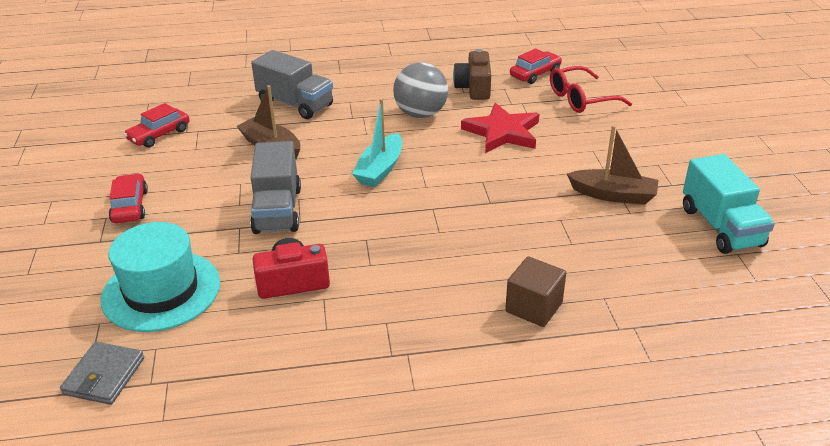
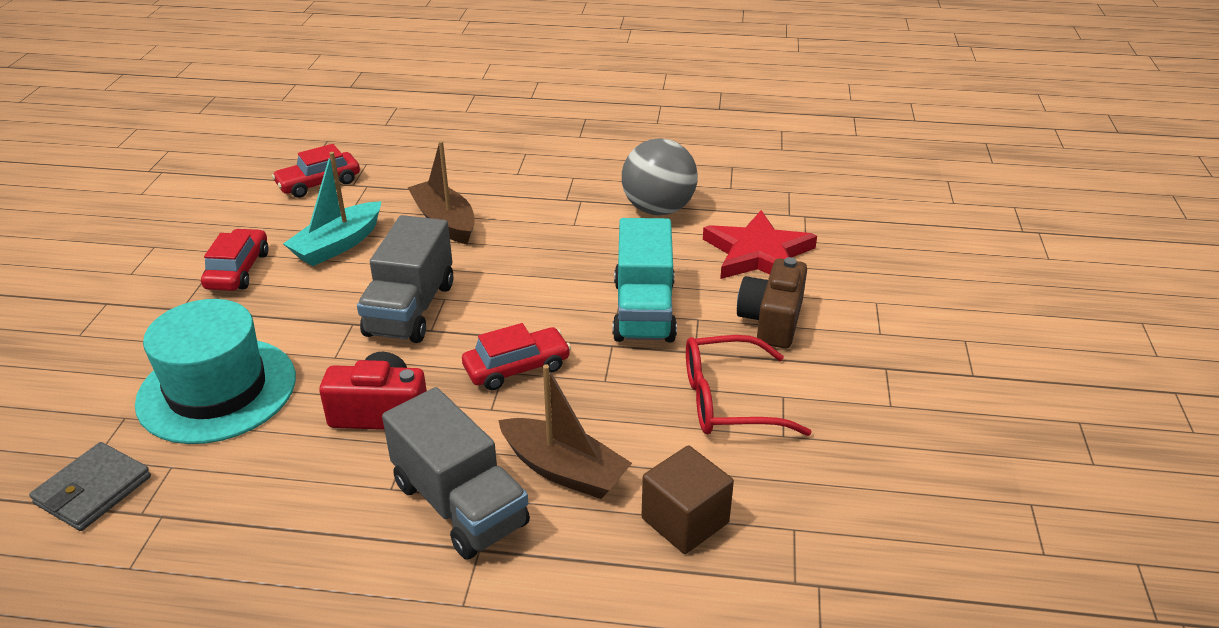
camera: 15 degrees right, 0 degrees up
grey truck [251,50,333,119] -> grey truck moved to [382,387,530,560]
turquoise boat [352,98,402,187] -> turquoise boat moved to [283,152,381,266]
brown camera [453,49,491,100] -> brown camera moved to [737,257,807,349]
red car [510,48,562,84] -> red car moved to [462,323,571,390]
red glasses [550,66,632,113] -> red glasses moved to [686,335,812,436]
brown boat [567,125,658,205] -> brown boat moved to [498,364,632,499]
turquoise truck [683,154,775,254] -> turquoise truck moved to [612,218,677,342]

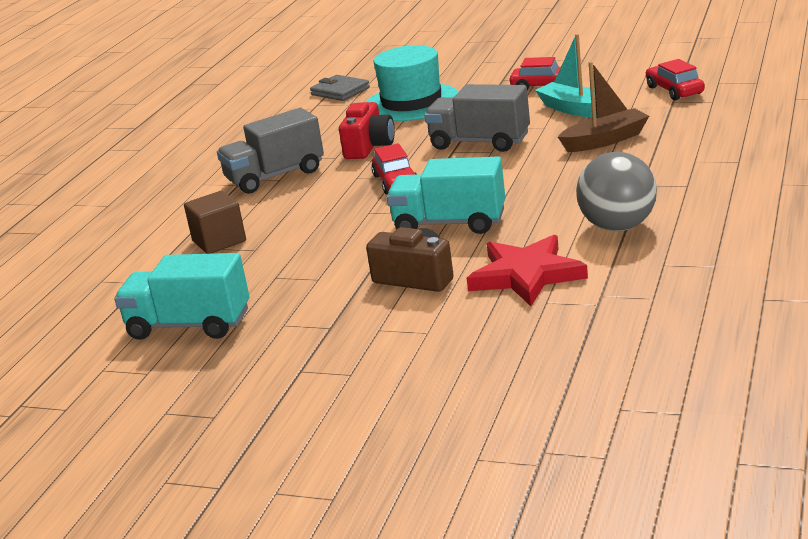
camera: 105 degrees right, 10 degrees down
brown boat [498,364,632,499] -> none
red glasses [686,335,812,436] -> none
none -> turquoise truck [114,253,249,340]

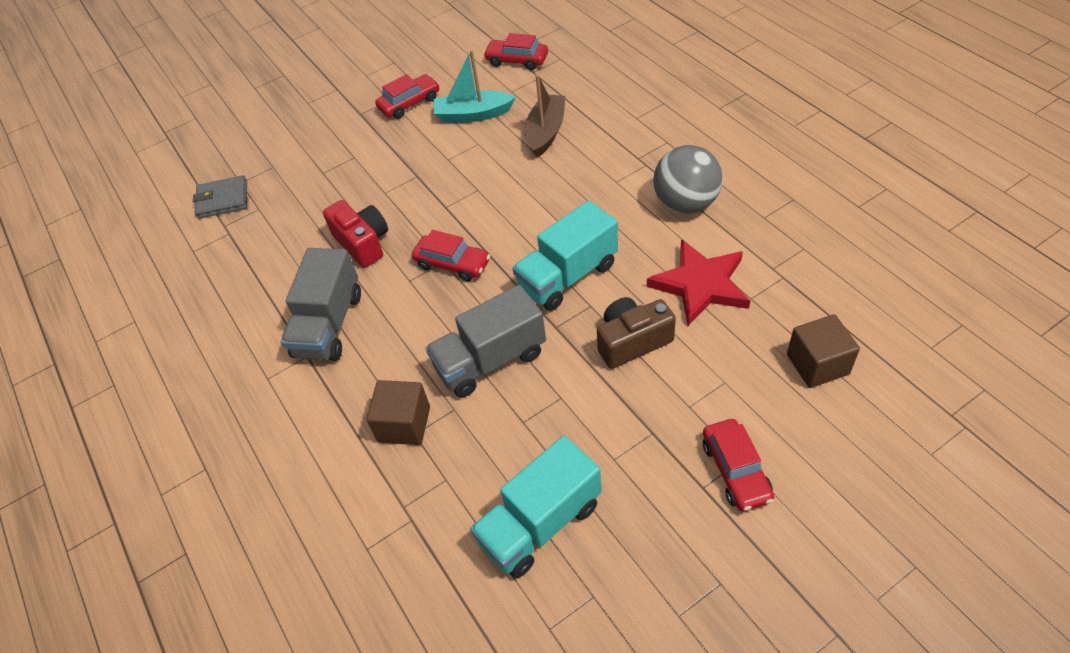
camera: 50 degrees left, 25 degrees up
turquoise hat [366,45,459,121] -> none
grey truck [424,84,530,152] -> grey truck moved to [425,285,546,398]
none -> red car [703,419,774,511]
none -> brown cube [787,314,860,388]

